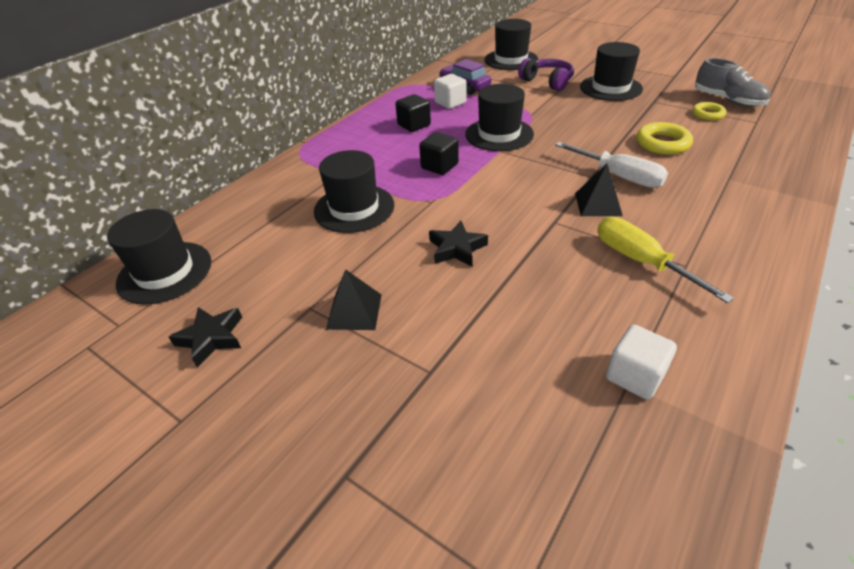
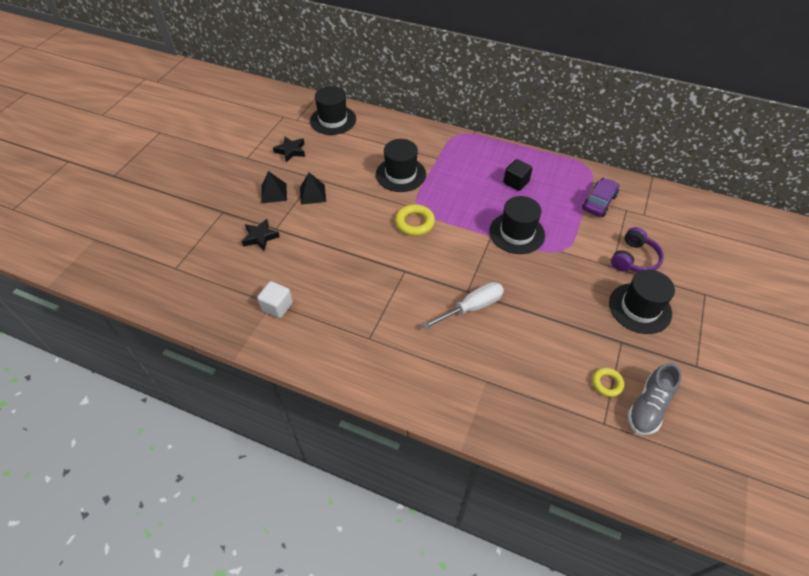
camera: 75 degrees right, 10 degrees up
black cube [419,132,459,175] -> none
black star [429,221,488,267] -> black star moved to [241,219,280,251]
white cube [434,74,467,109] -> none
black hat [484,19,538,70] -> none
white screwdriver [555,142,668,188] -> white screwdriver turned 150 degrees counterclockwise [422,282,504,329]
black pyramid [575,164,623,216] -> black pyramid moved to [261,171,287,203]
yellow screwdriver [597,217,734,303] -> none
yellow ring [636,122,693,155] -> yellow ring moved to [395,204,435,236]

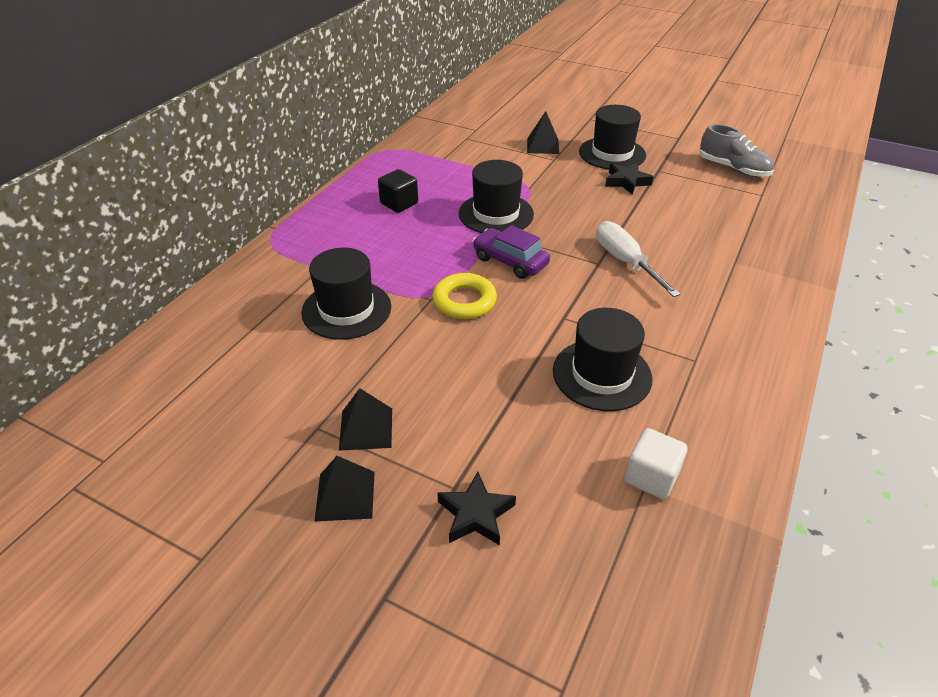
camera: 85 degrees left, 10 degrees down
black star [273,137,305,162] -> black star moved to [605,163,653,195]
black hat [310,86,356,135] -> black hat moved to [553,308,652,411]
purple car [582,177,619,217] -> purple car moved to [472,225,550,279]
yellow ring [592,368,625,397] -> none
purple headphones [611,227,664,273] -> black pyramid [527,111,559,154]

